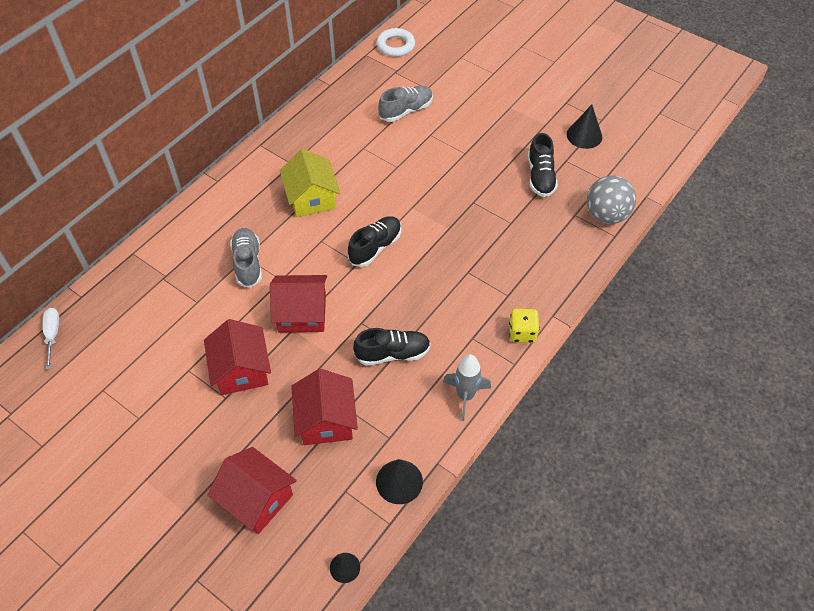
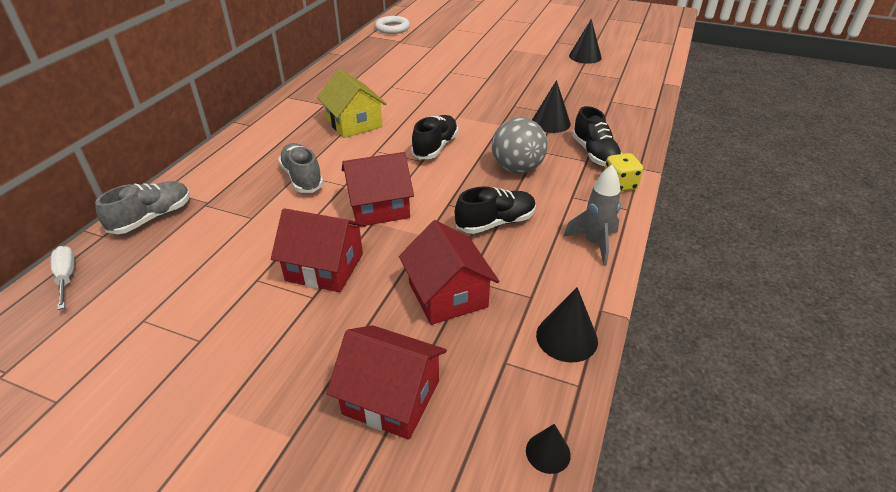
camera: 15 degrees left, 15 degrees down
red house [204,319,271,395] -> red house turned 45 degrees counterclockwise [271,208,366,292]
grey shoe [378,86,433,122] -> grey shoe moved to [95,181,190,234]
black shoe [528,133,558,197] -> black shoe moved to [572,106,622,166]
grey ball [587,175,636,224] -> grey ball moved to [492,117,548,174]
none -> black cone [532,80,571,133]

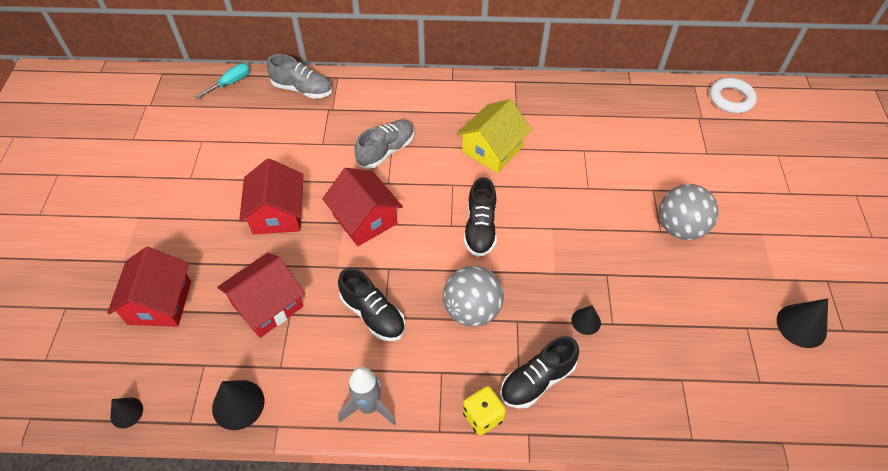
camera: 70 degrees right, 15 degrees up
white screwdriver [51,246,75,310] -> turquoise screwdriver [194,63,250,99]
black shoe [411,115,458,159] -> black shoe turned 90 degrees clockwise [464,177,497,257]
black cone [532,80,571,133] -> black cone [571,305,601,335], size x0.61
none -> grey ball [659,184,719,240]

